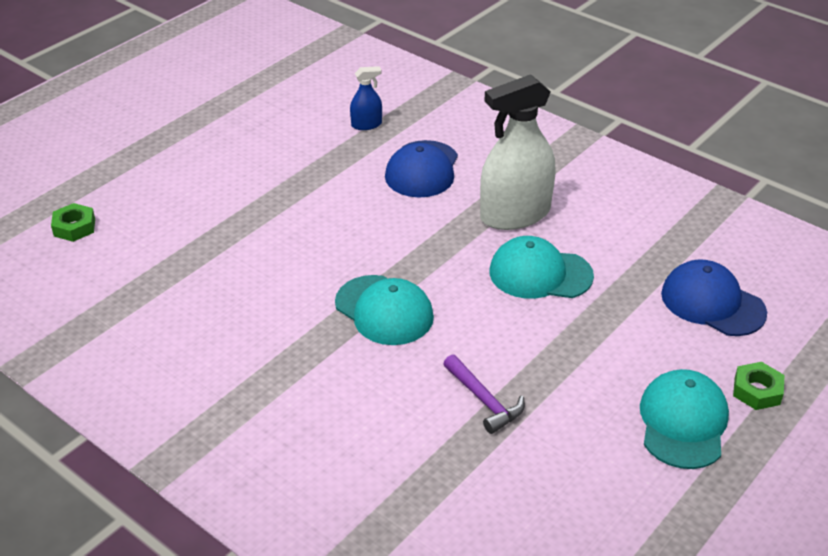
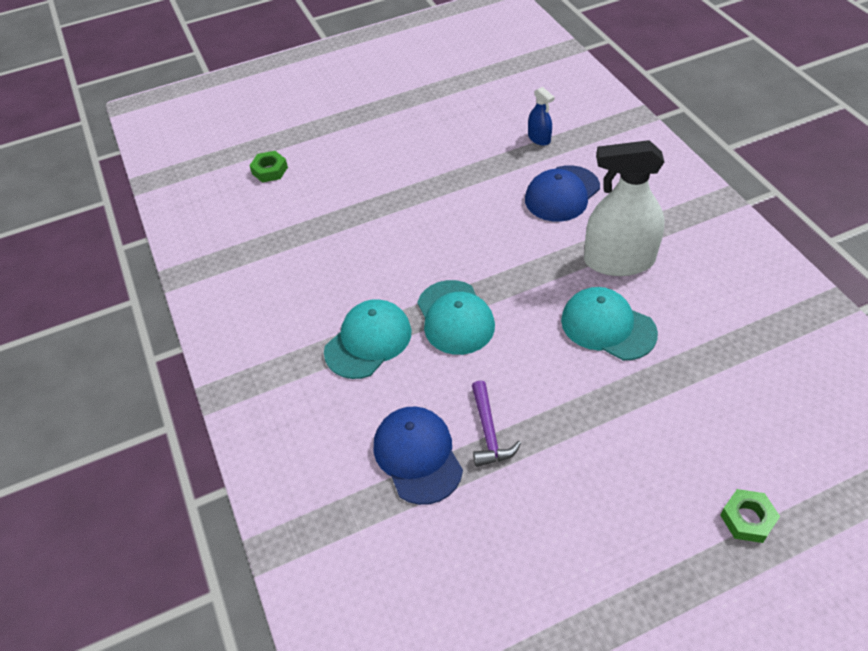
camera: 30 degrees right, 10 degrees up
blue spray bottle [350,66,382,130] -> blue spray bottle turned 45 degrees clockwise [528,87,555,146]
turquoise cap [640,369,729,469] -> turquoise cap moved to [324,299,411,379]
blue cap [661,259,767,336] -> blue cap moved to [373,406,463,505]

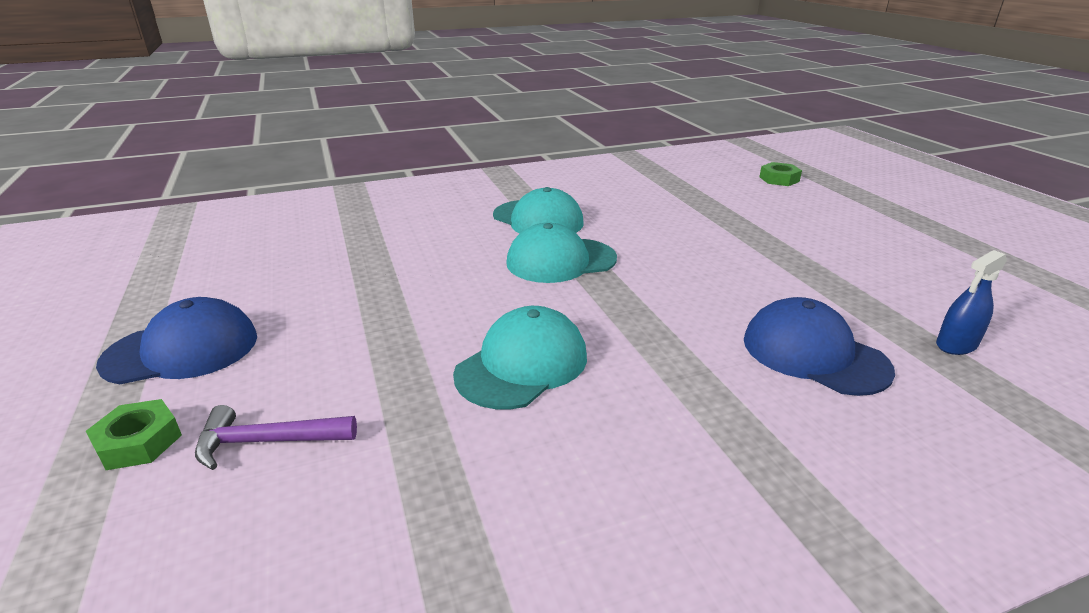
camera: 90 degrees right, 20 degrees down
blue cap [373,406,463,505] -> blue cap moved to [96,297,257,384]
purple hammer [472,380,521,467] -> purple hammer moved to [195,405,357,470]
white spray bottle [584,140,665,276] -> none

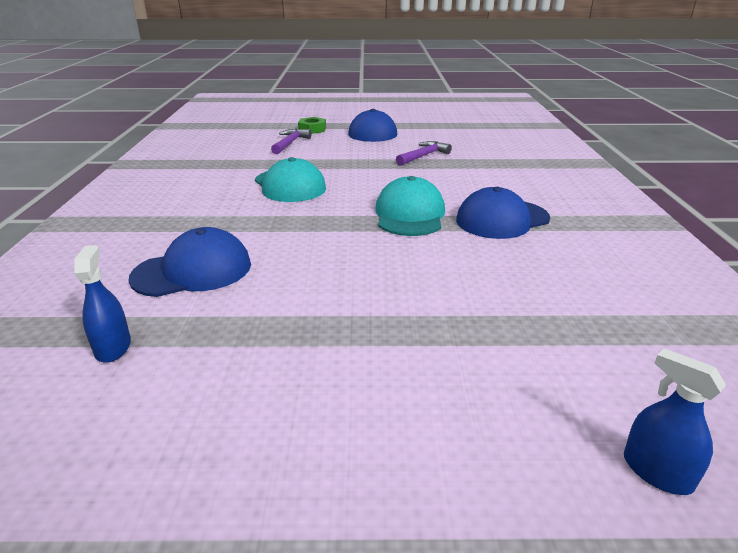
camera: 110 degrees right, 0 degrees up
turquoise cap [493,187,584,233] -> blue cap [456,187,550,239]
green nut [760,162,802,186] -> blue spray bottle [624,349,726,495]
none -> purple hammer [396,141,452,166]

